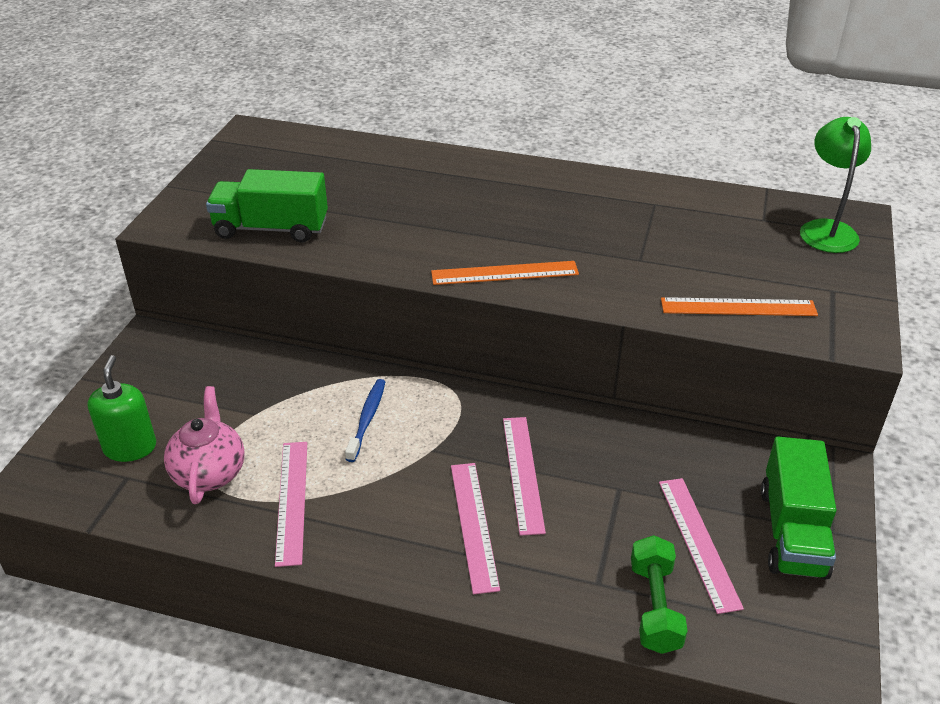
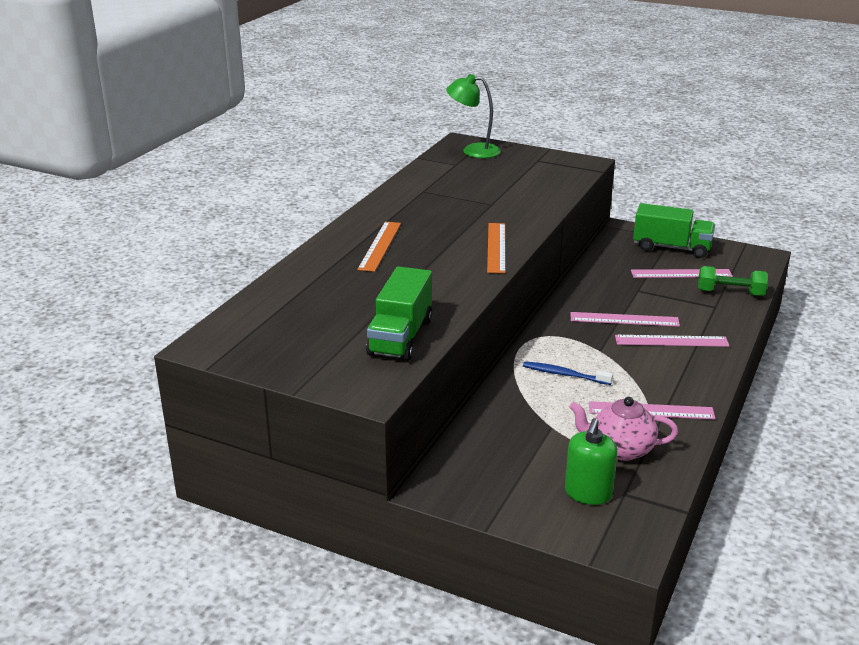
camera: 80 degrees left, 10 degrees down
green soap dispenser [88,355,156,462] -> green soap dispenser turned 75 degrees counterclockwise [565,418,617,505]
orange ruler [661,297,818,316] -> orange ruler moved to [357,221,401,272]

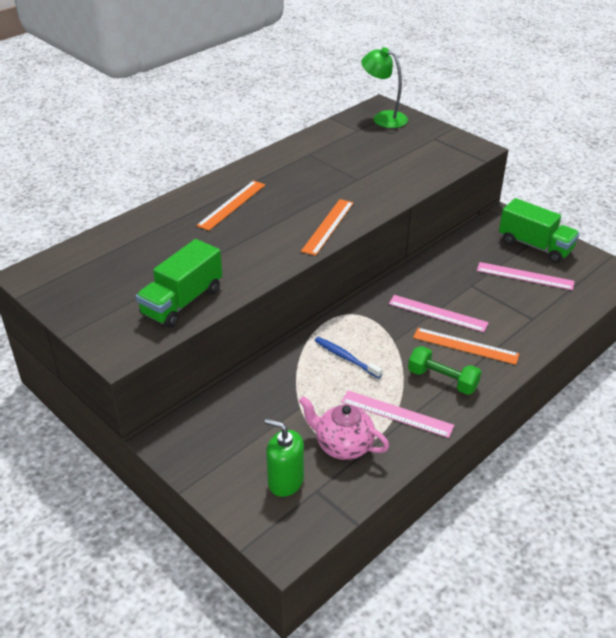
camera: 20 degrees right, 10 degrees up
green soap dispenser [565,418,617,505] -> green soap dispenser turned 75 degrees clockwise [265,419,304,497]
pink ruler [615,335,729,347] -> orange ruler [413,328,519,365]
green dumbbell [698,266,768,296] -> green dumbbell moved to [408,346,482,395]

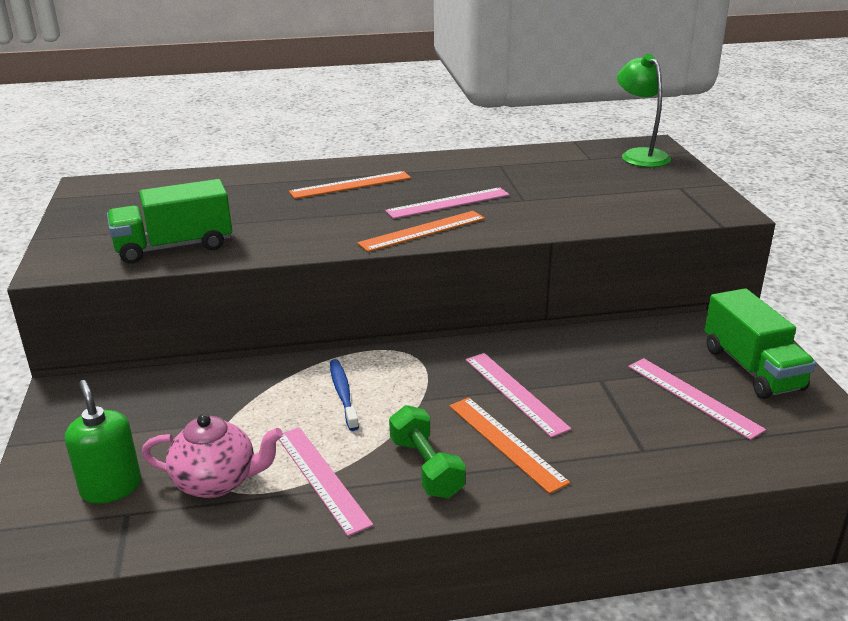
camera: 35 degrees right, 10 degrees down
pink teapot [299,396,389,460] -> pink teapot turned 120 degrees clockwise [142,414,283,498]
none -> pink ruler [385,187,510,219]

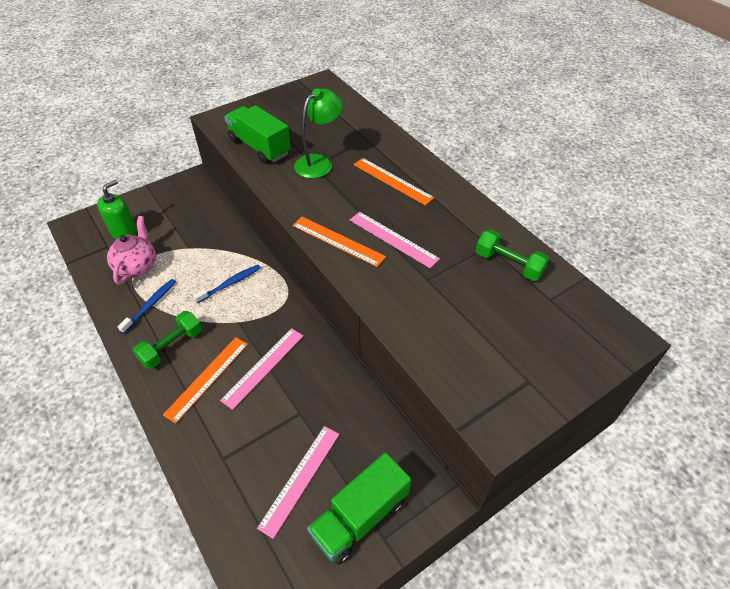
camera: 65 degrees right, 20 degrees up
pink teapot [142,414,283,498] -> pink teapot turned 150 degrees counterclockwise [107,216,156,285]
pink ruler [279,427,373,536] -> blue toothbrush [117,279,176,333]
green lamp [617,54,671,167] -> green lamp moved to [294,89,343,178]
none -> green dumbbell [476,230,549,281]

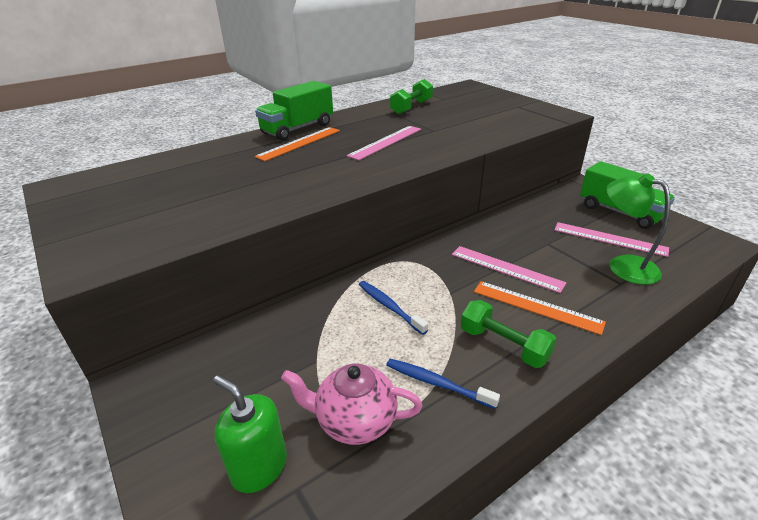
camera: 90 degrees left, 15 degrees down
green truck [224,105,291,164] -> green truck moved to [255,81,333,141]
orange ruler [292,217,386,267] -> none
green lamp [294,89,343,178] -> green lamp moved to [607,173,670,285]

